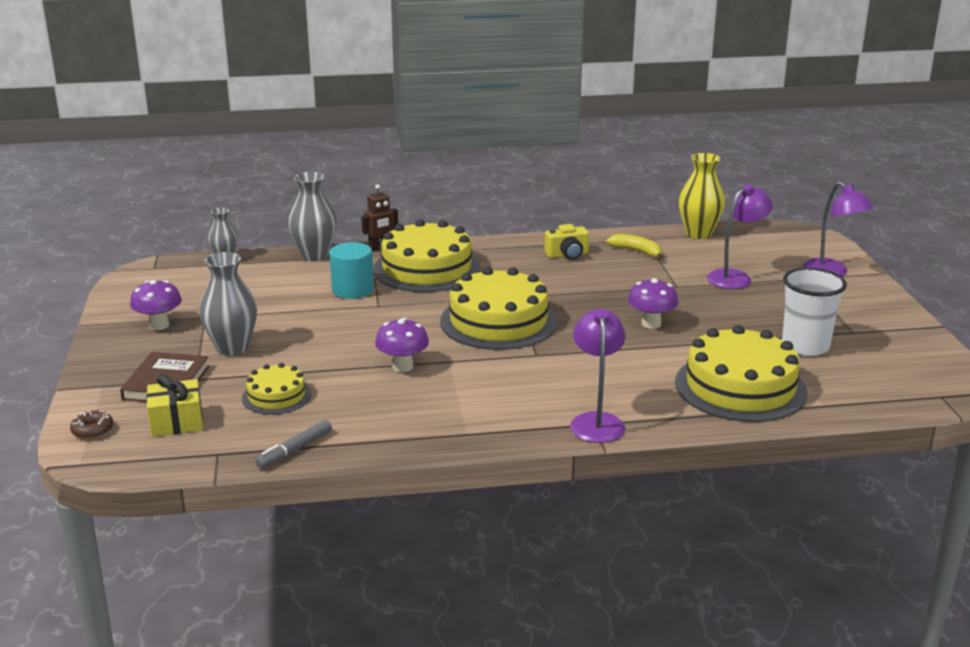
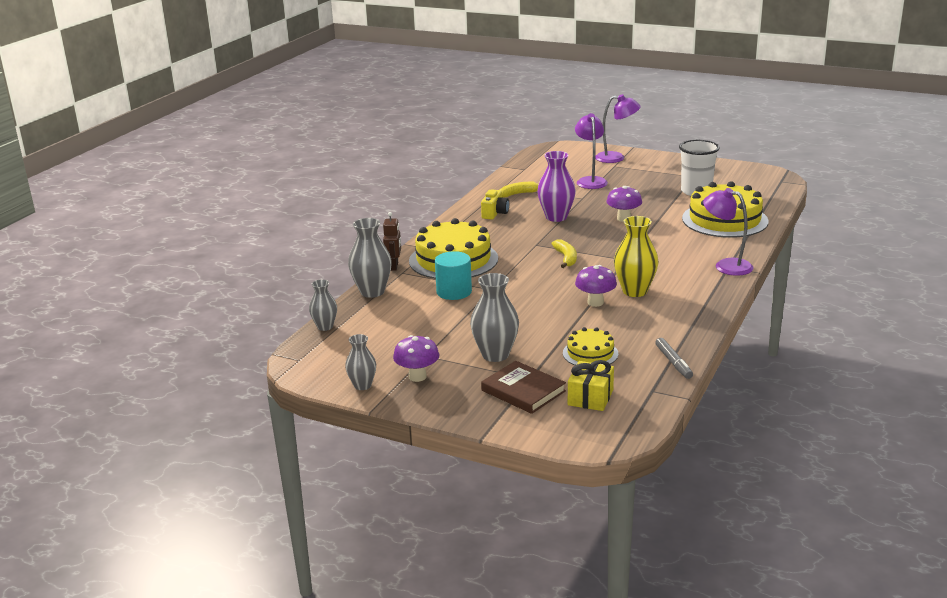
camera: 55 degrees left, 0 degrees up
brown donut [70,411,114,439] -> none
yellow cake [440,267,558,350] -> yellow banana [552,239,577,268]
yellow vase [678,153,725,239] -> yellow vase moved to [614,216,658,297]
none -> grey vase [345,334,376,390]
none -> purple vase [537,151,576,222]

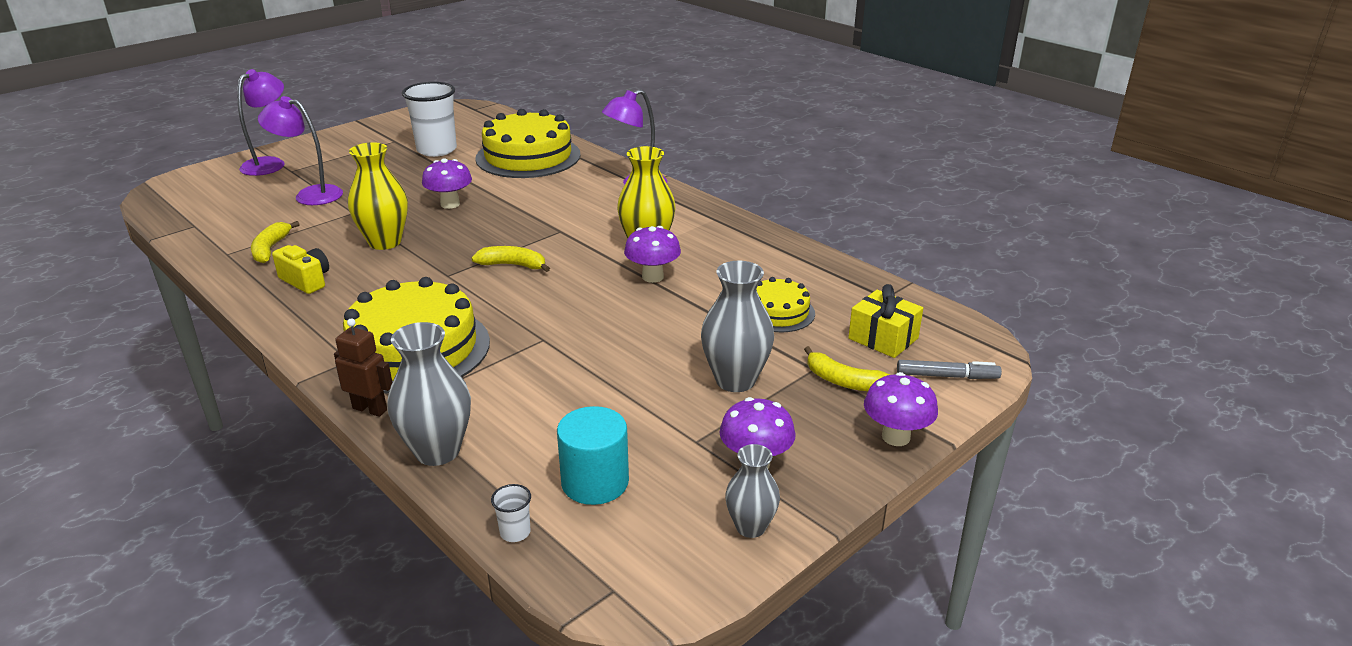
camera: 70 degrees left, 5 degrees up
grey vase [309,279,337,331] -> white cup [491,484,531,542]
turquoise cylinder [435,251,472,300] -> turquoise cylinder moved to [557,406,629,505]
brown book [481,361,566,414] -> yellow banana [804,346,889,391]
purple vase [537,151,576,222] -> yellow vase [348,142,408,250]
grey marker [655,338,693,379] -> grey marker moved to [897,360,1002,379]
none -> purple mushroom [864,372,938,446]

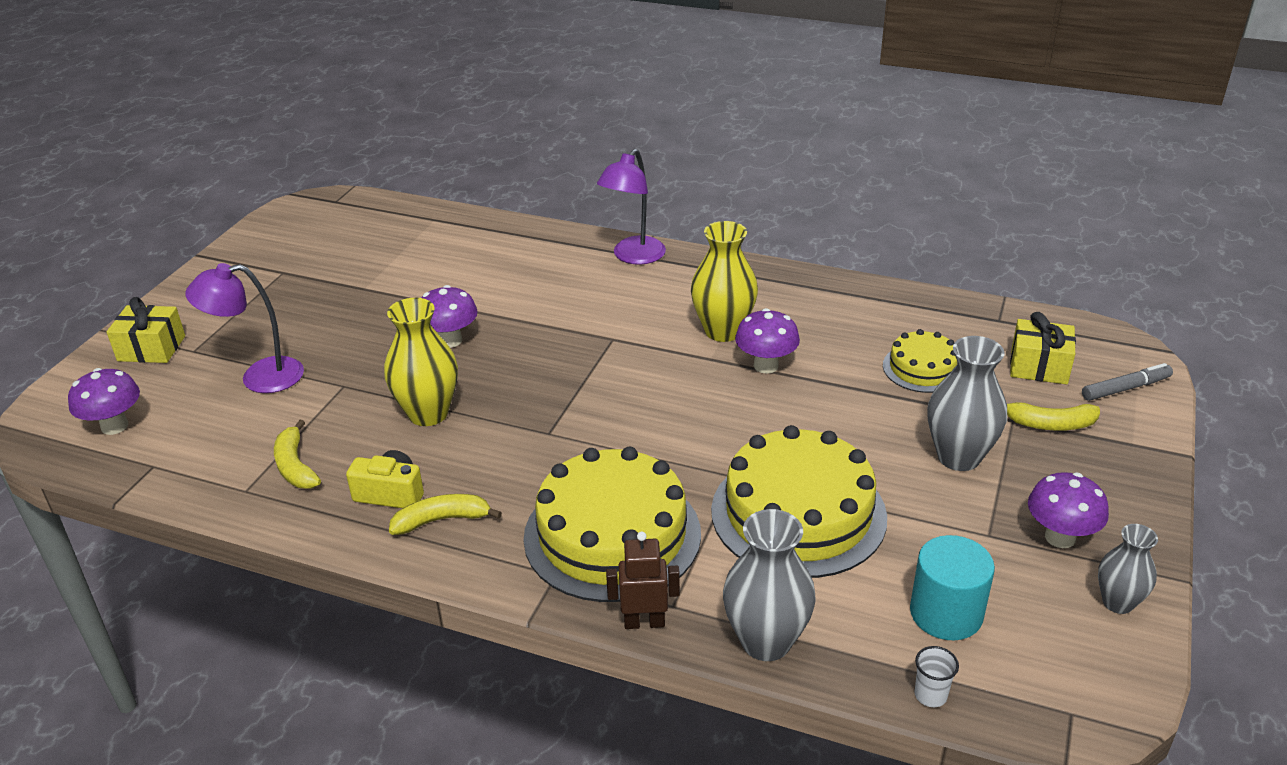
camera: 25 degrees left, 5 degrees up
purple lamp [237,69,285,176] -> yellow gift [107,297,185,363]
white cup [402,82,457,157] -> none
yellow banana [471,246,550,272] -> yellow banana moved to [389,494,502,535]
yellow cake [475,109,581,178] -> yellow cake moved to [711,425,887,578]
purple mushroom [864,372,938,446] -> purple mushroom moved to [68,368,140,435]

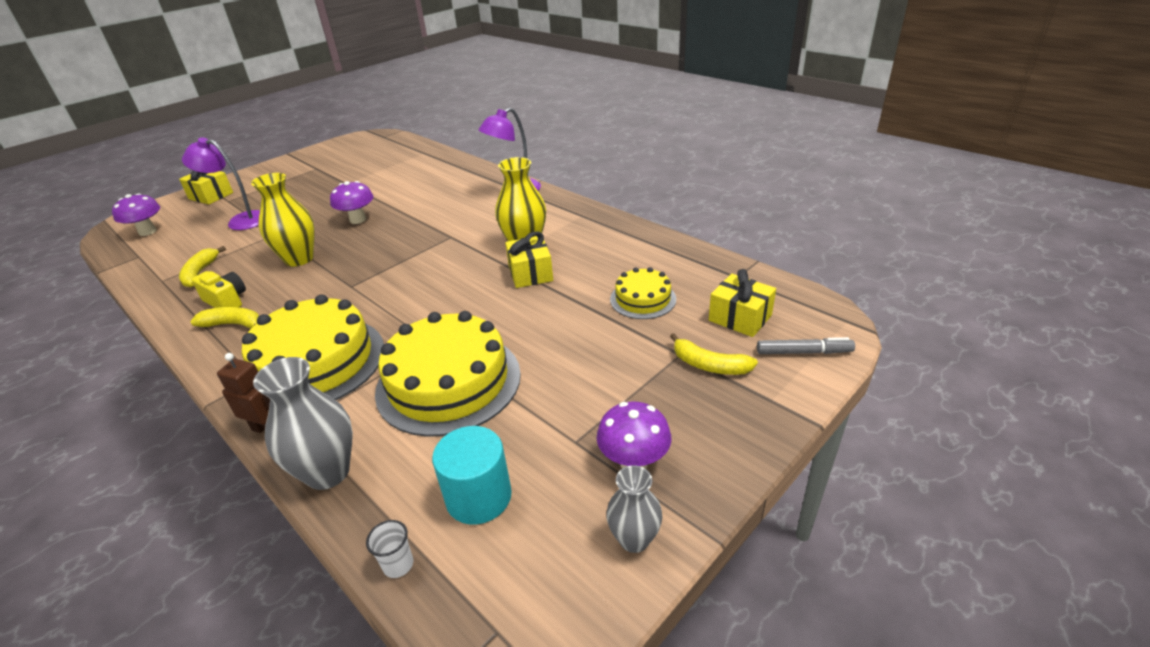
camera: 25 degrees right, 0 degrees up
purple mushroom [735,308,800,374] -> yellow gift [505,231,553,288]
grey vase [927,336,1007,471] -> none

